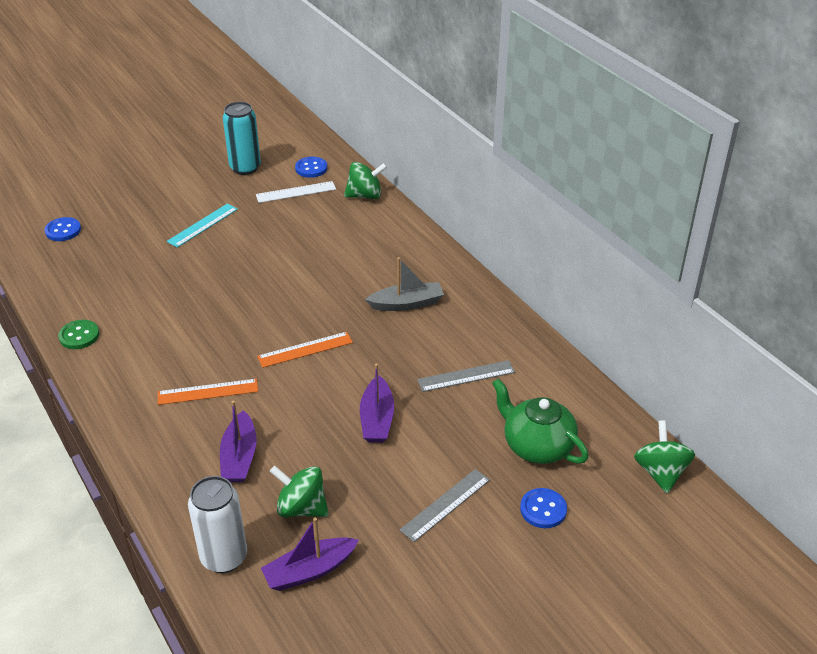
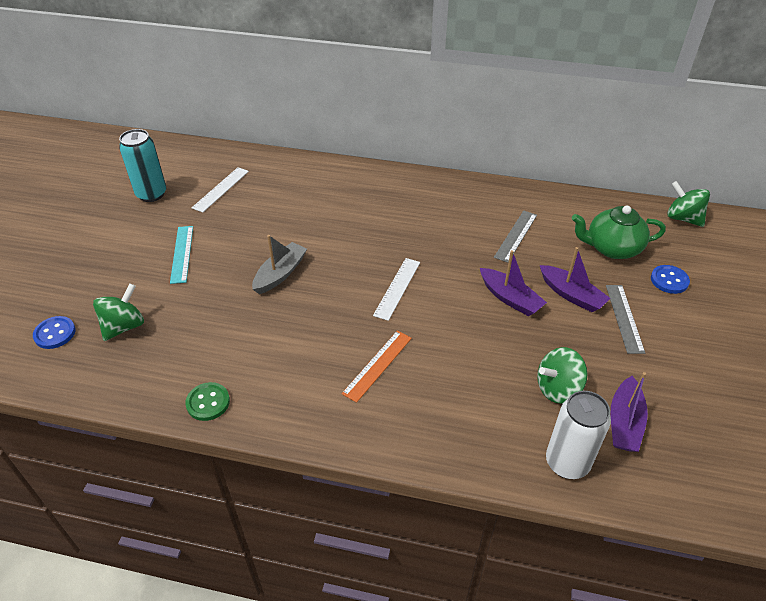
camera: 45 degrees left, 5 degrees up
purple boat [220,401,256,482] -> purple boat moved to [540,247,610,312]
orange ruler [257,332,353,368] -> white ruler [373,258,420,321]
blue button [295,157,327,178] -> none
green spinning top [344,162,387,199] -> green spinning top moved to [93,283,144,341]
grey boat [365,257,444,311] -> grey boat moved to [252,235,307,294]

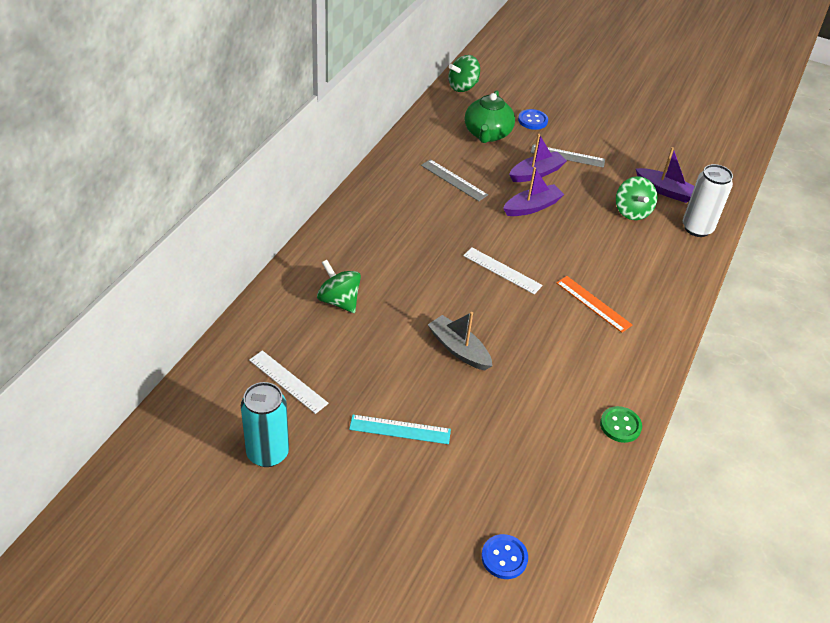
camera: 80 degrees left, 0 degrees up
green spinning top [93,283,144,341] -> green spinning top moved to [317,260,361,313]

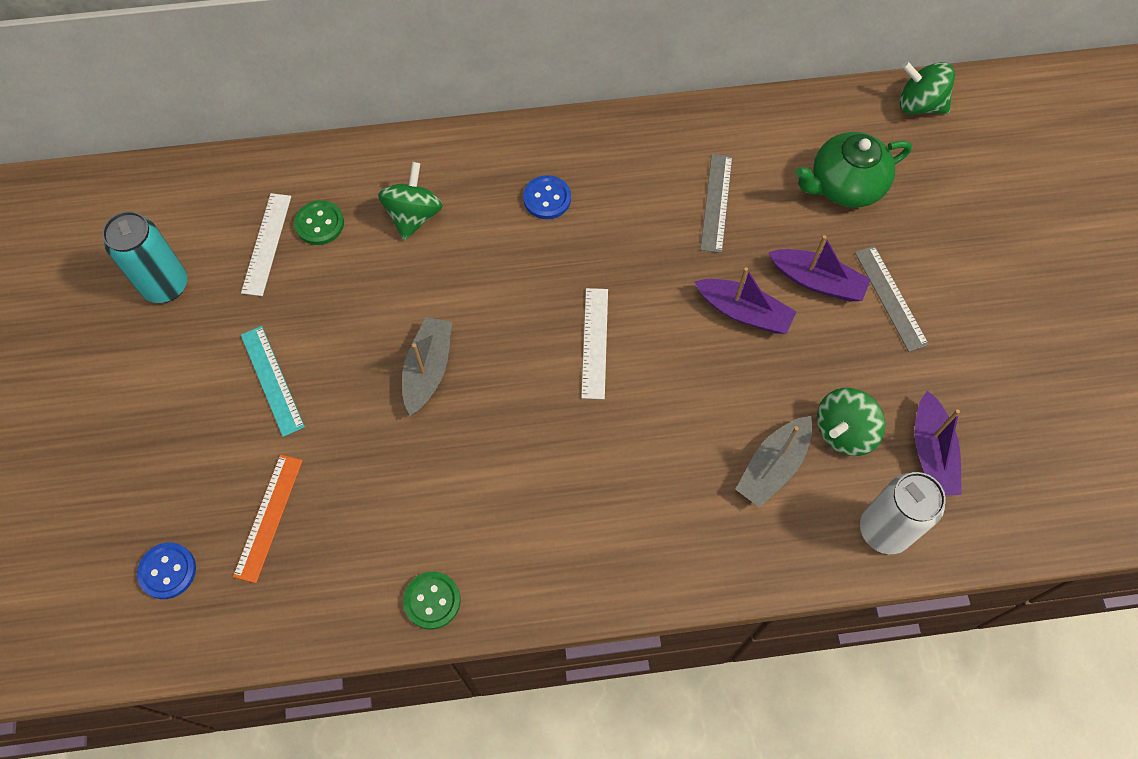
camera: 60 degrees right, 20 degrees up
blue button [518,109,548,130] -> blue button moved to [523,175,571,219]
orange ruler [556,276,632,333] -> orange ruler moved to [233,455,303,583]
none -> green button [294,200,344,245]
none -> grey boat [735,416,813,507]

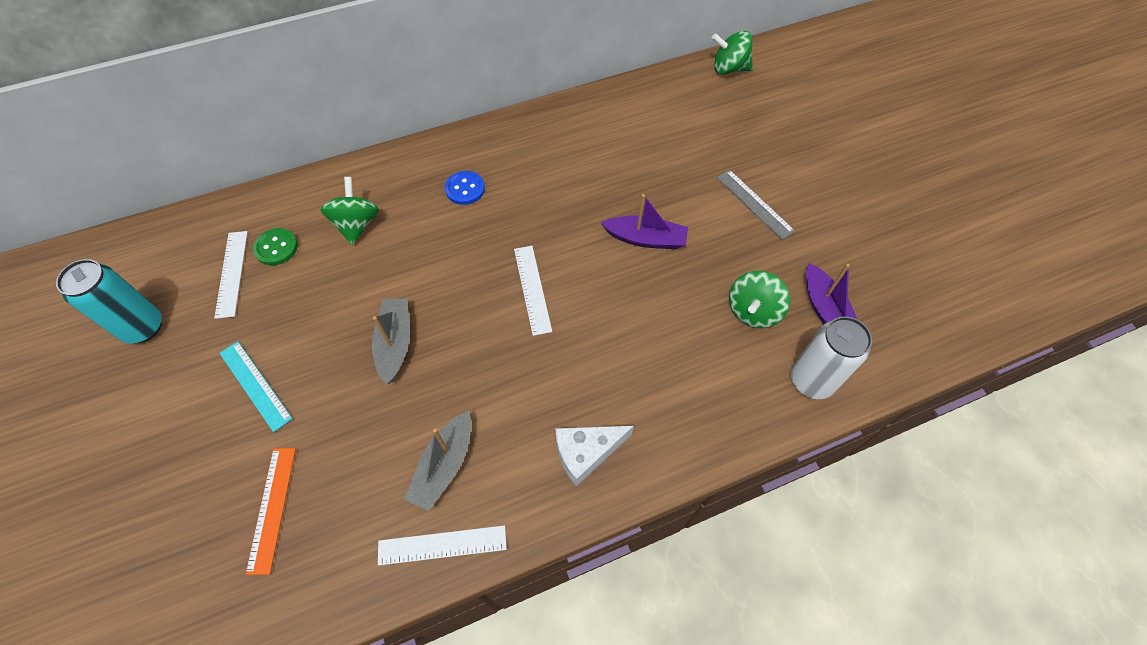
camera: 15 degrees left, 5 degrees down
blue button [137,543,196,599] -> none
green button [403,572,460,630] -> white ruler [378,525,507,566]
grey ruler [700,154,732,253] -> none
grey boat [735,416,813,507] -> grey boat moved to [404,411,471,511]
purple boat [768,235,871,301] -> none
green teapot [795,132,912,208] -> none
none -> white cheese [555,426,634,486]

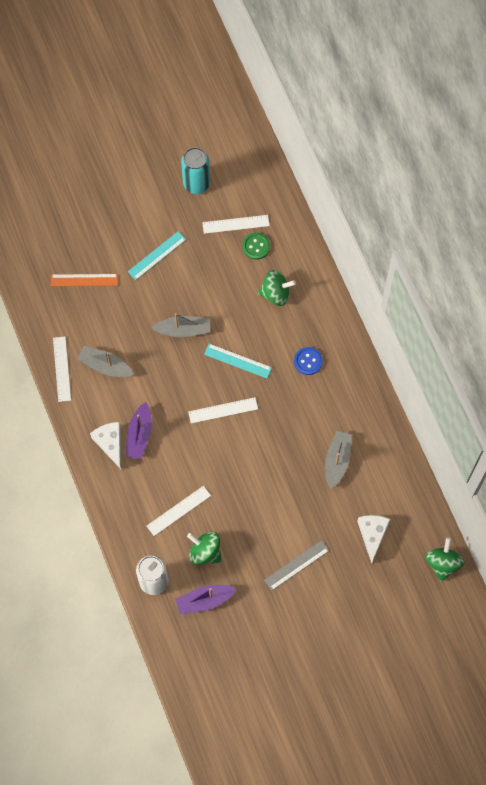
camera: 90 degrees right, 10 degrees up
purple boat [601,194,688,249] -> purple boat moved to [125,402,152,459]
none -> white ruler [147,486,211,536]
none -> turquoise ruler [204,344,272,378]
none -> grey boat [325,431,352,489]
none -> white cheese [357,515,390,563]

